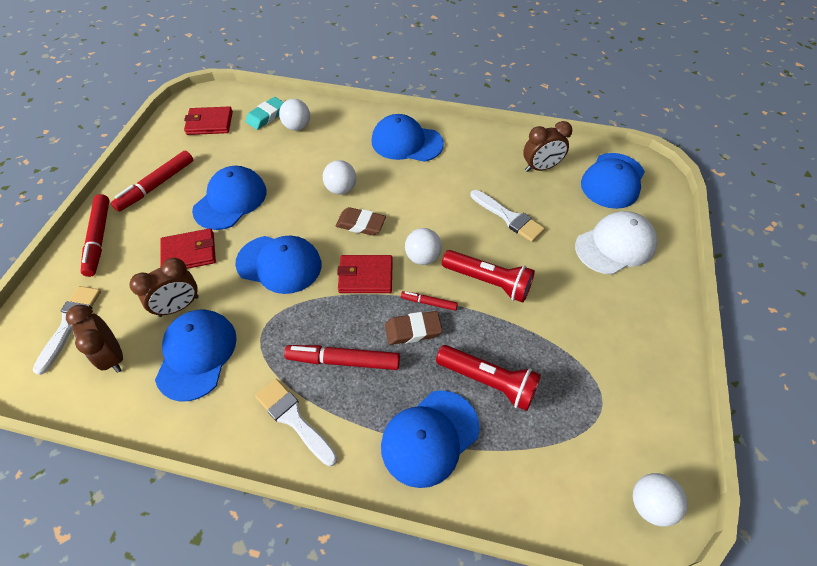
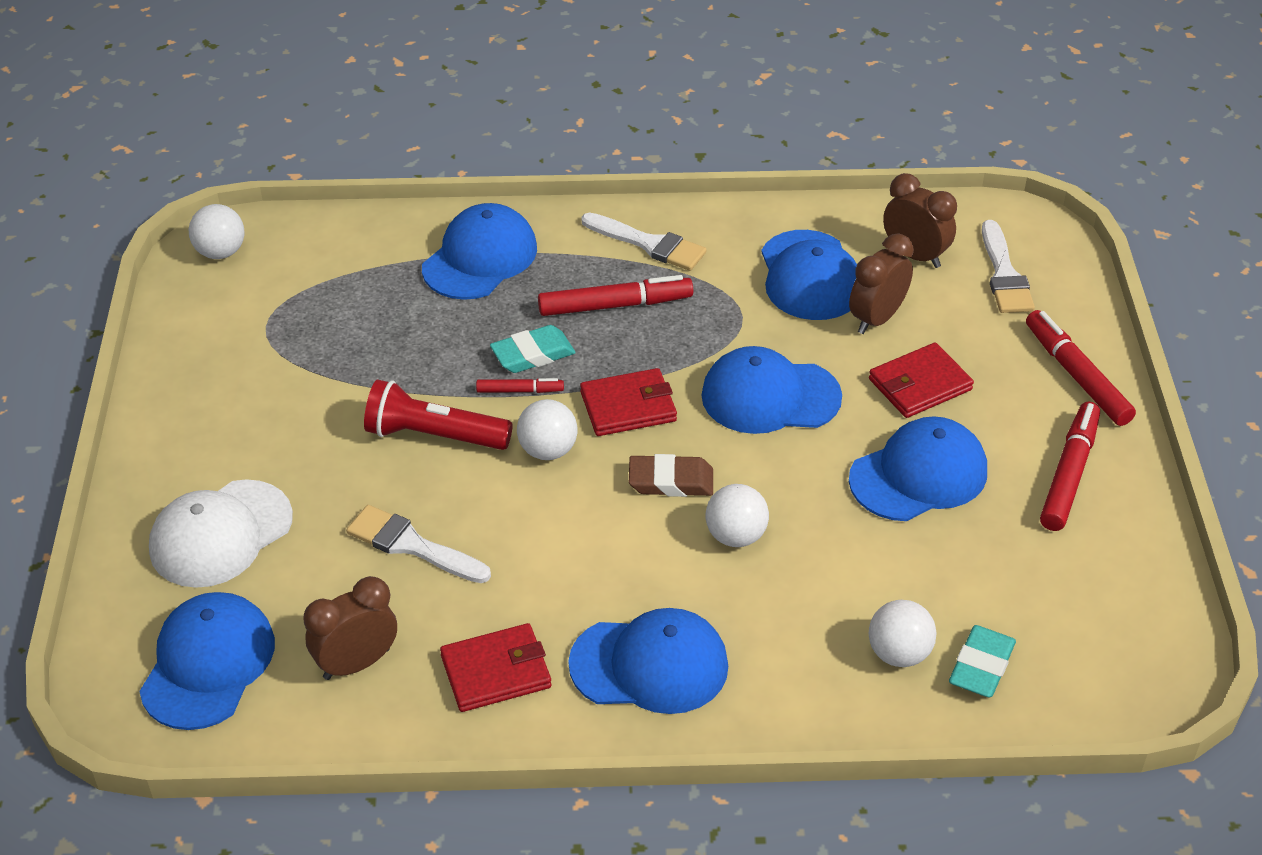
camera: 165 degrees right, 10 degrees down
red wallet [184,106,233,135] -> red wallet moved to [440,623,551,712]
blue cap [192,166,267,230] -> blue cap turned 135 degrees counterclockwise [849,416,987,521]
brown eraser [385,311,443,345] -> turquoise eraser [490,325,576,373]
red flashlight [436,345,541,411] -> none

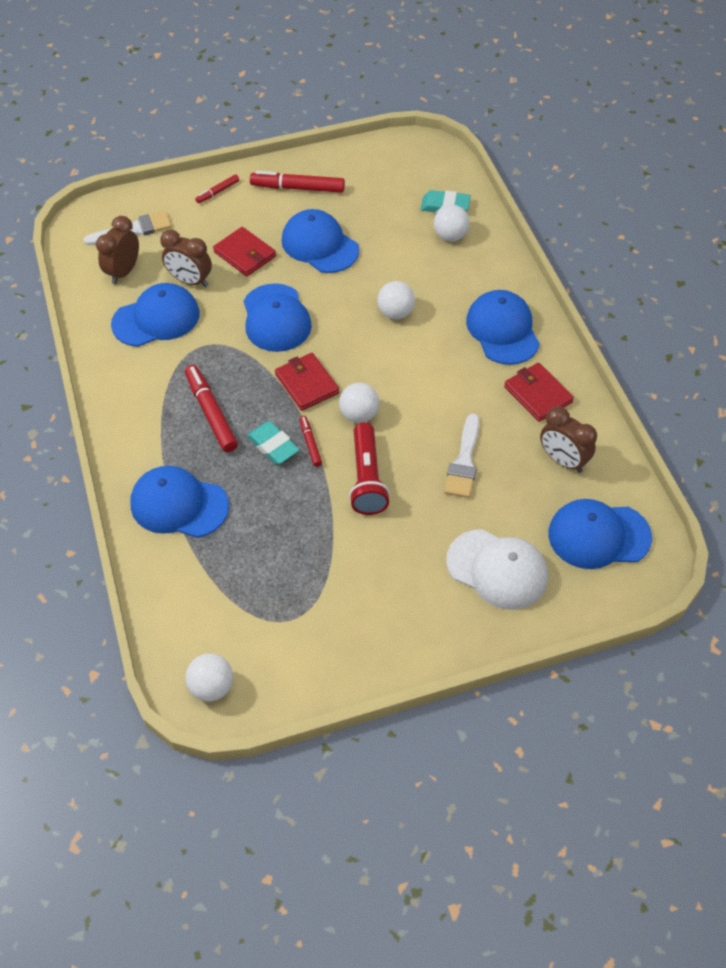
camera: 105 degrees left, 10 degrees up
white brush [581,213,707,271] -> none
brown eraser [629,454,713,497] -> none
red marker [1026,310,1136,426] -> red marker [195,175,239,203], size x0.54

